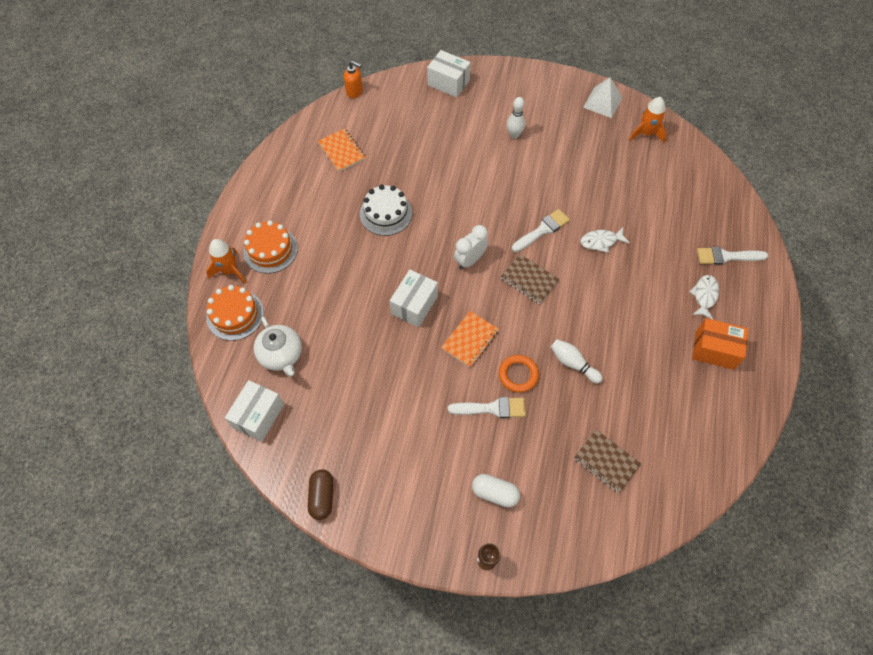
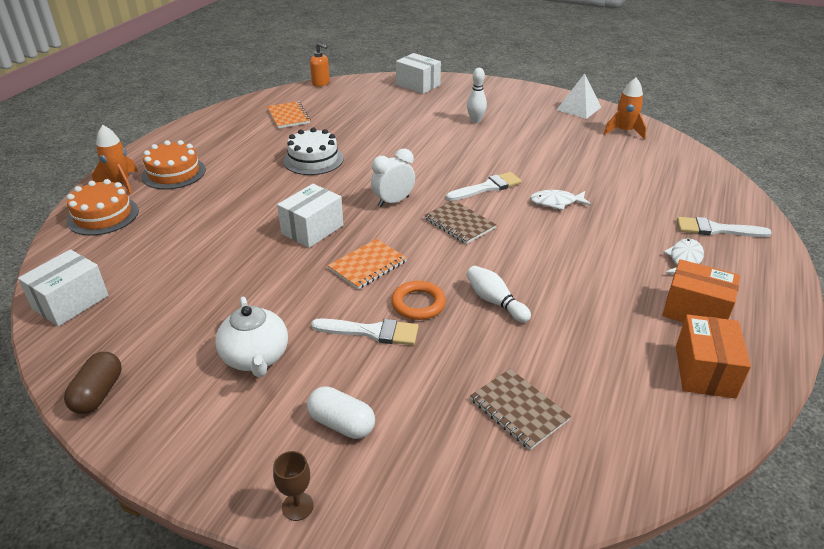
camera: 10 degrees right, 25 degrees down
white teapot [254,316,302,377] -> white teapot moved to [216,296,288,377]
none -> orange box [676,314,751,398]

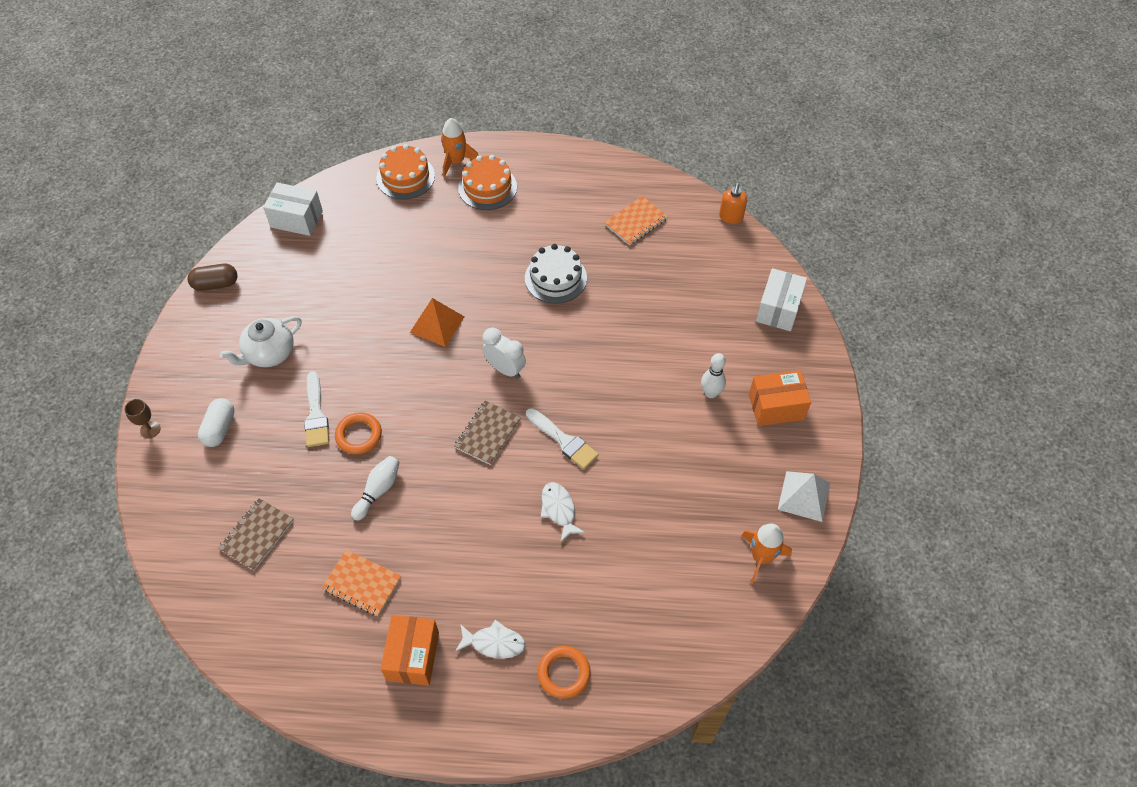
camera: 70 degrees right, 20 degrees up
white box [277,184,343,248] -> orange pyramid [410,298,464,347]
orange notebook [328,239,407,289] -> orange notebook moved to [322,550,401,616]
orange box [676,314,751,398] -> orange box moved to [749,370,811,426]
white brush [677,217,772,237] -> orange ring [538,646,591,699]

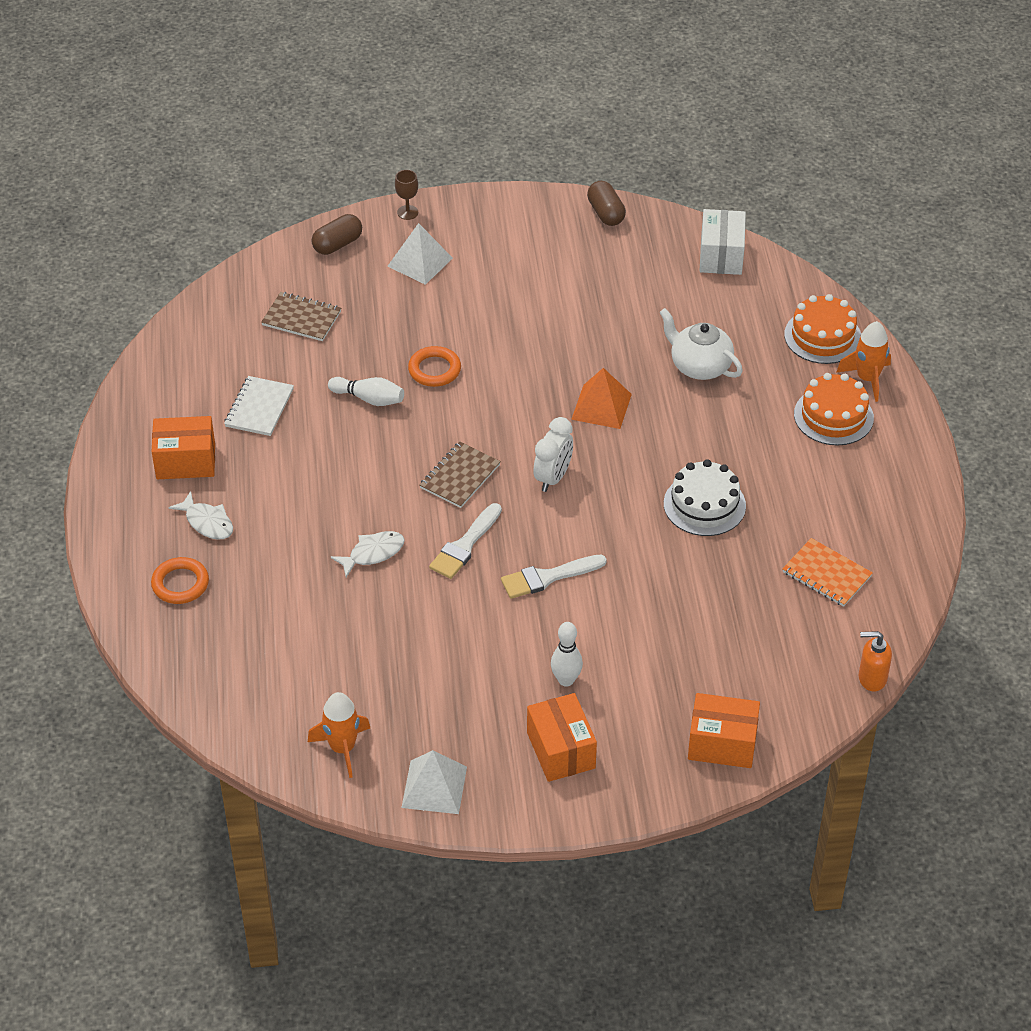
camera: 80 degrees right, 10 degrees down
white capsule [198,398,235,447] -> white pyramid [387,223,453,285]
white teapot [219,316,302,367] -> white teapot moved to [659,308,743,380]
white brush [304,371,329,447] -> white brush moved to [501,555,607,599]
orange notebook [322,550,401,616] -> white notebook [224,376,294,436]
brown notebook [454,400,521,465] -> brown notebook turned 75 degrees counterclockwise [419,441,501,508]
white fish [455,620,525,659] -> white fish turned 45 degrees counterclockwise [168,491,233,540]
white box [756,268,807,331] -> orange box [688,693,760,768]
none -> brown capsule [312,214,362,255]

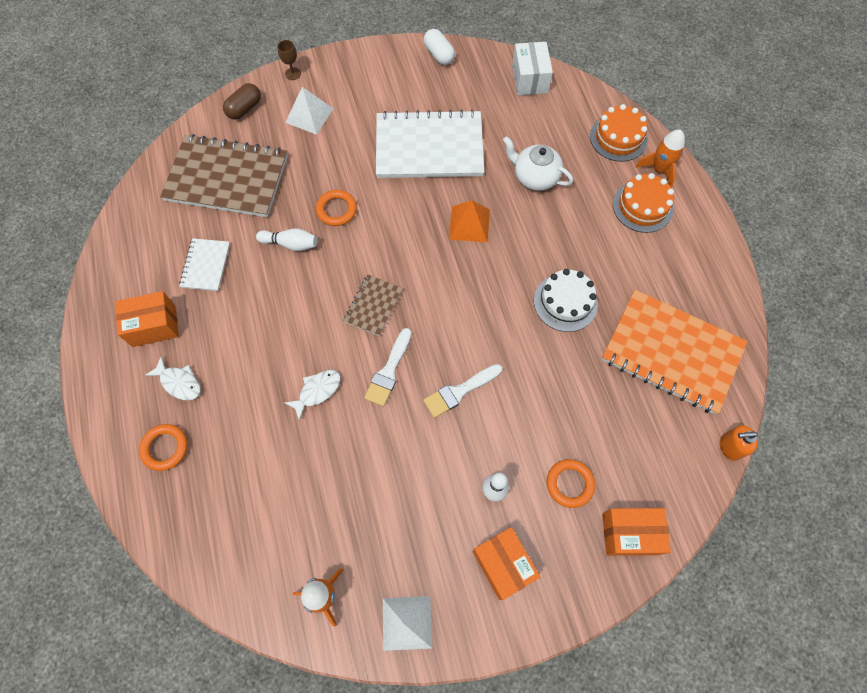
camera: 10 degrees left, 20 degrees up
brown notebook [261,292,341,341] -> brown notebook [160,134,288,217], size x2.09
white clock [533,417,573,492] -> none
brown capsule [587,181,626,226] -> white capsule [424,29,455,65]
orange notebook [782,538,873,607] -> orange notebook [602,290,747,414], size x2.09
none -> white notebook [376,109,484,178]
none -> orange ring [547,459,595,508]

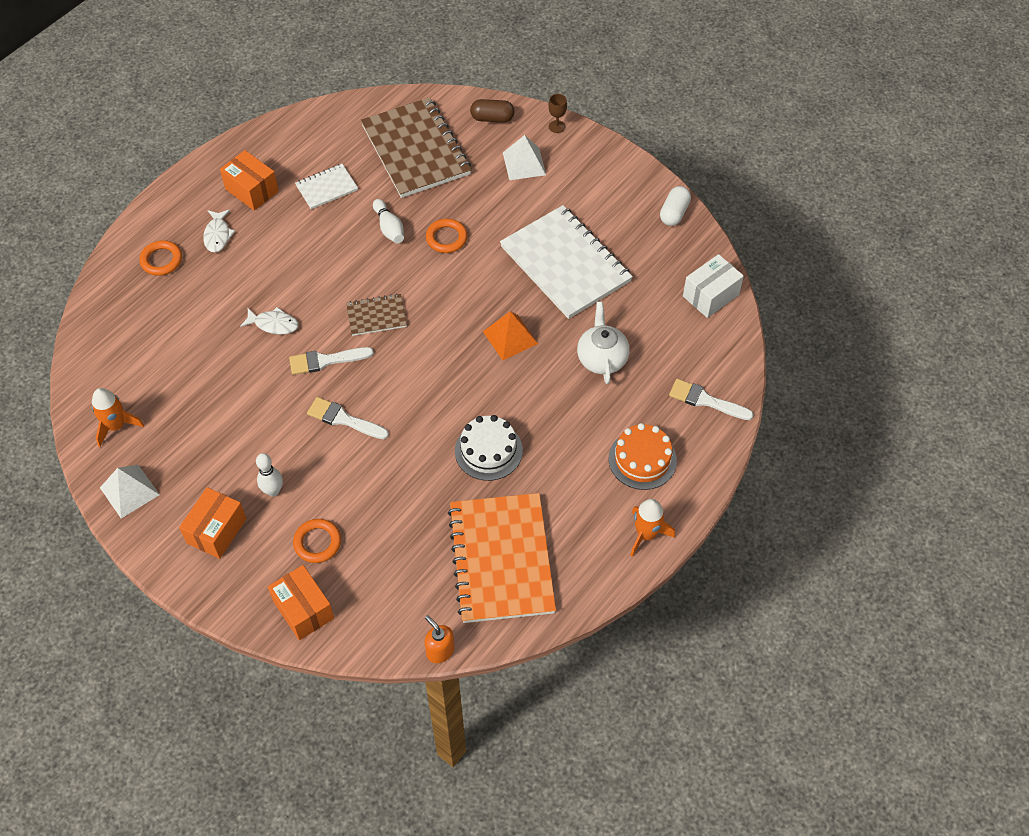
camera: 55 degrees right, 10 degrees down
orange cake [590,104,648,162] -> white brush [669,379,754,420]
orange rocket [635,130,685,188] -> orange rocket moved to [630,499,675,557]

